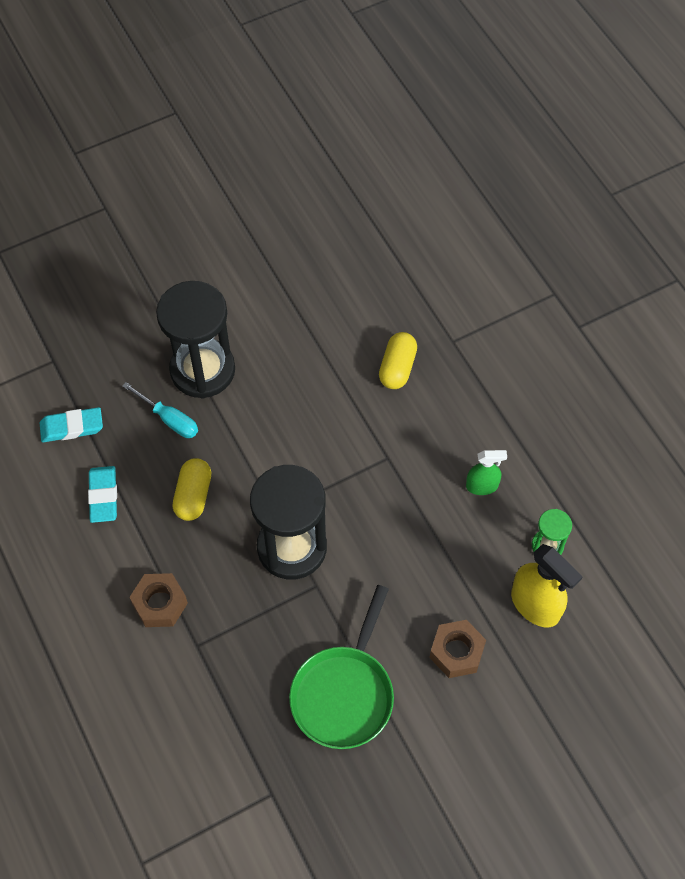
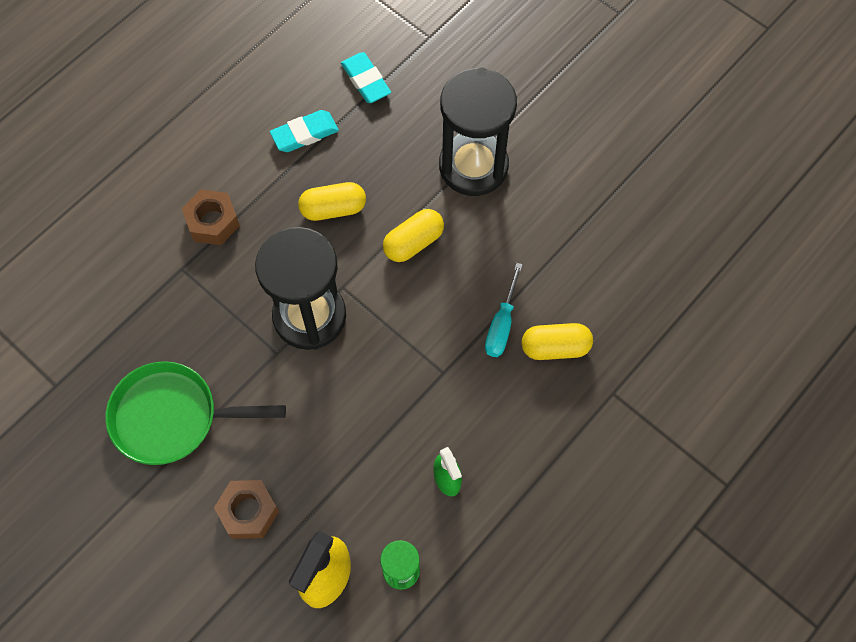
camera: 70 degrees right, 5 degrees up
turquoise screwdriver [122,382,198,438] -> turquoise screwdriver moved to [485,263,523,357]
none -> yellow capsule [383,209,444,262]

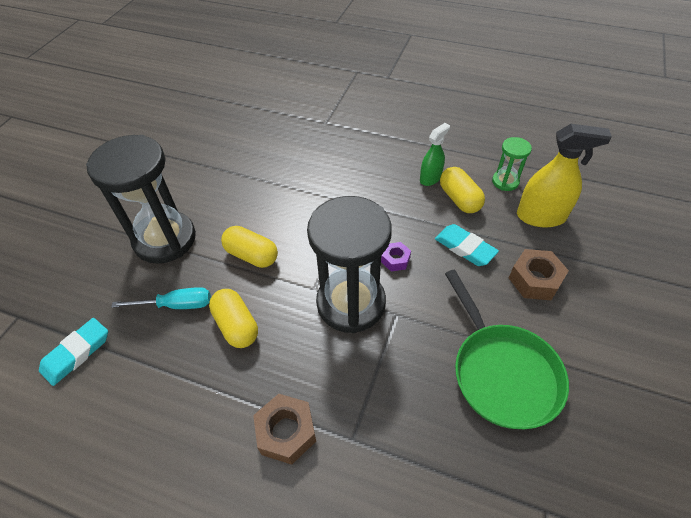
camera: 110 degrees left, 15 degrees down
turquoise eraser [270,110,339,152] -> turquoise eraser moved to [435,224,499,266]
turquoise screwdriver [485,263,523,357] -> turquoise screwdriver moved to [111,287,211,309]
yellow capsule [521,323,593,360] -> yellow capsule moved to [440,167,485,213]
none -> purple nut [381,242,411,272]

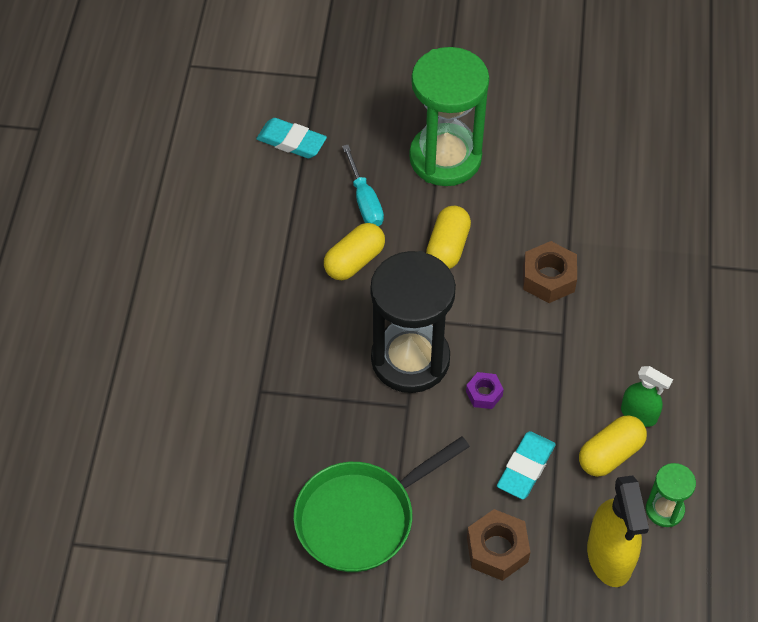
camera: 75 degrees right, 5 degrees up
black hourglass [86,135,196,264] -> green hourglass [409,47,489,186]
brown nut [253,394,316,465] -> brown nut moved to [523,241,577,303]

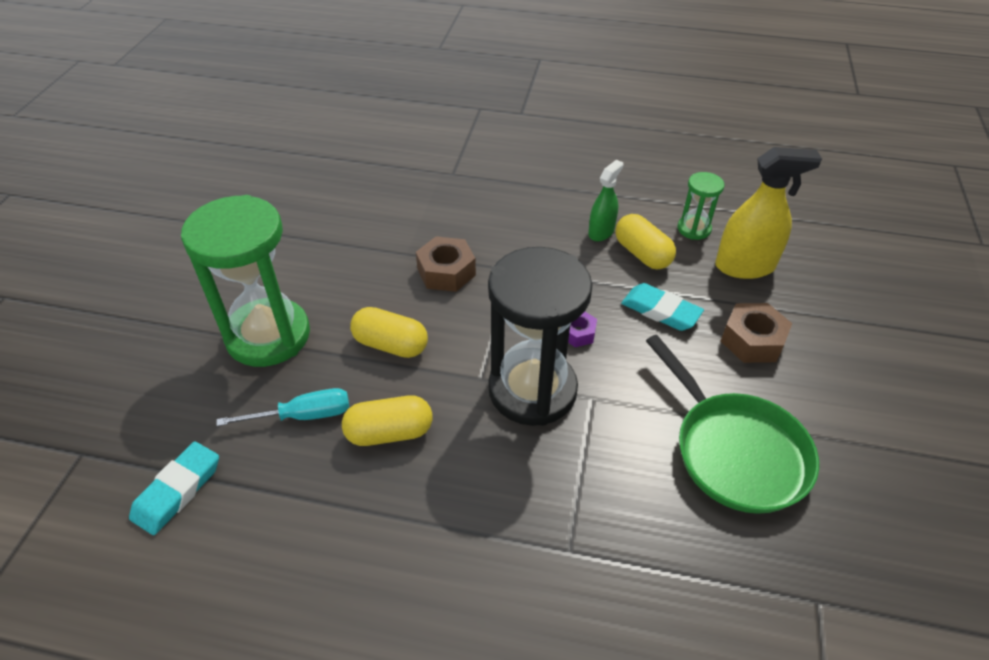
camera: 85 degrees left, 10 degrees down
yellow capsule [324,223,385,280] -> yellow capsule turned 60 degrees counterclockwise [342,395,433,446]

